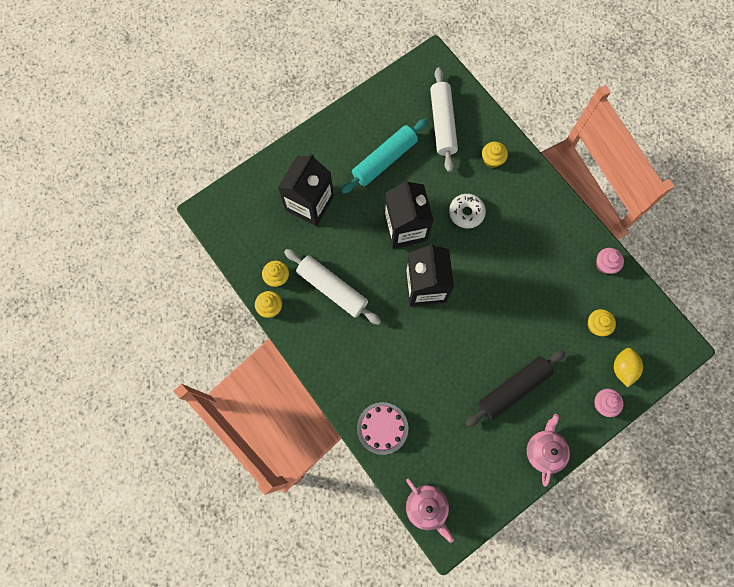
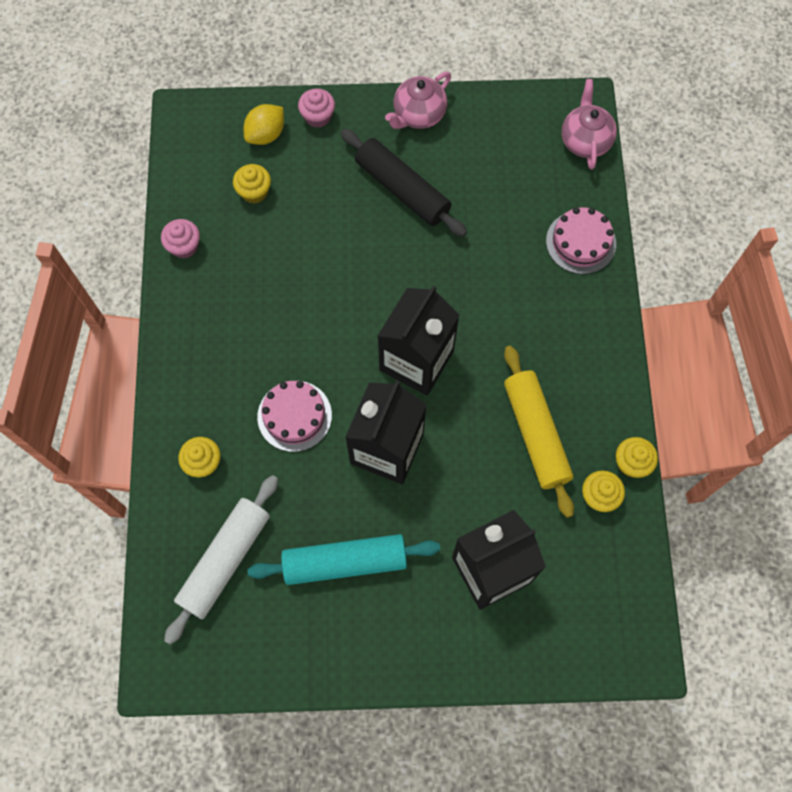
camera: 145 degrees left, 5 degrees down
white rolling pin [284,249,381,325] -> yellow rolling pin [504,346,574,518]
white donut [449,194,486,229] -> pink cake [257,381,332,452]
black rolling pin [465,350,566,427] -> black rolling pin turned 45 degrees clockwise [341,129,467,237]

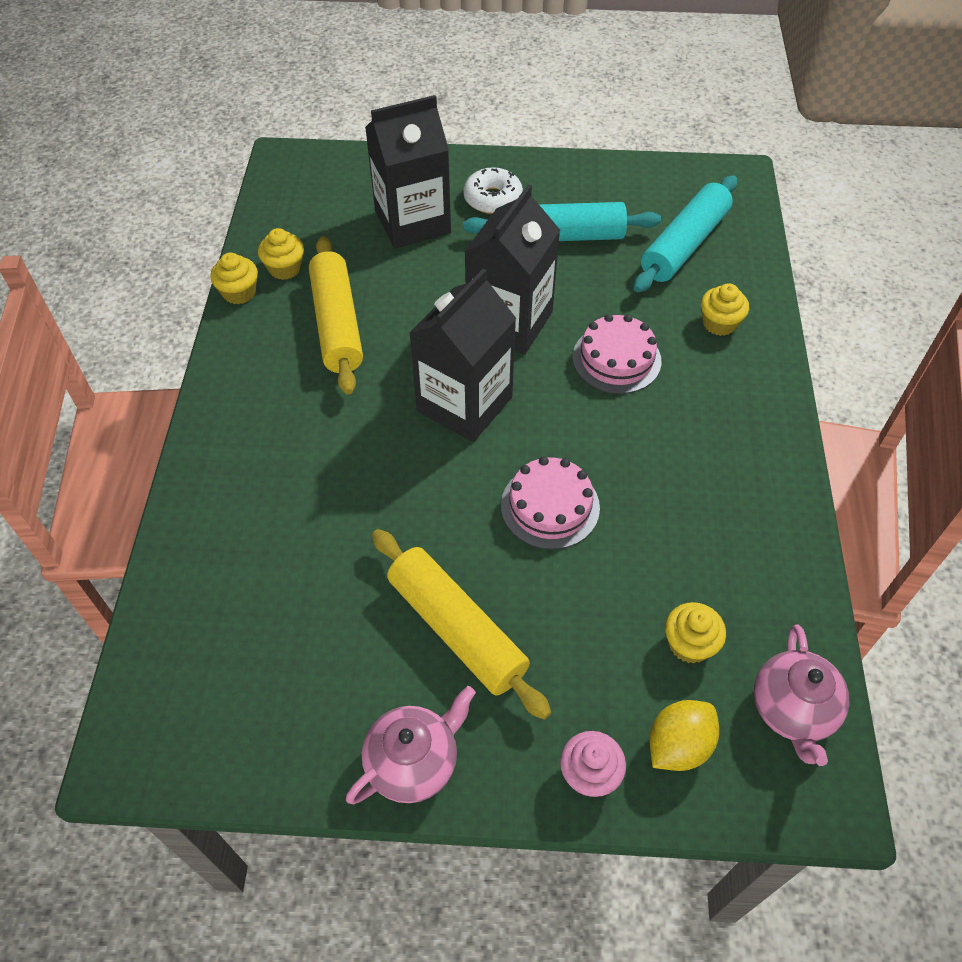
camera: 175 degrees left, 15 degrees down
pink cupcake [161,219,200,259] -> none
white rolling pin [164,475,278,645] -> turquoise rolling pin [634,175,737,292]
black rolling pin [341,129,467,237] -> yellow rolling pin [372,529,551,720]
pink cake [546,207,616,274] -> pink cake moved to [501,456,600,549]
pink teapot [562,79,617,170] -> pink teapot moved to [754,625,849,766]
none -> white donut [463,167,523,214]

